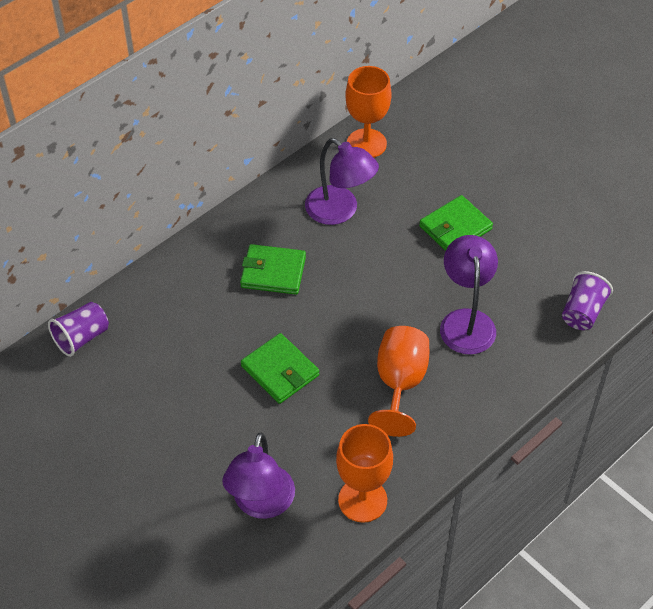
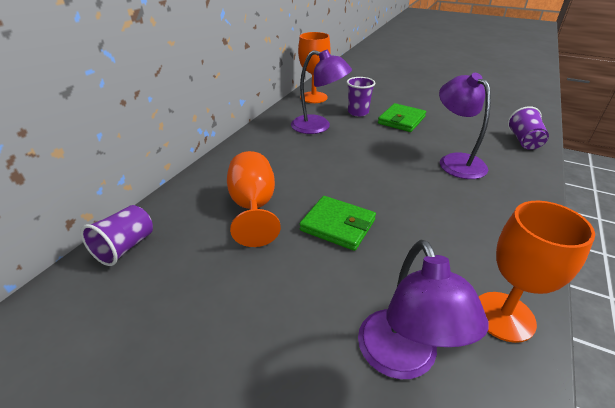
camera: 20 degrees left, 15 degrees down
green wallet [240,244,306,295] -> none
orange goblet [368,326,429,437] -> orange goblet moved to [227,151,281,247]
none -> purple cup [347,77,375,117]

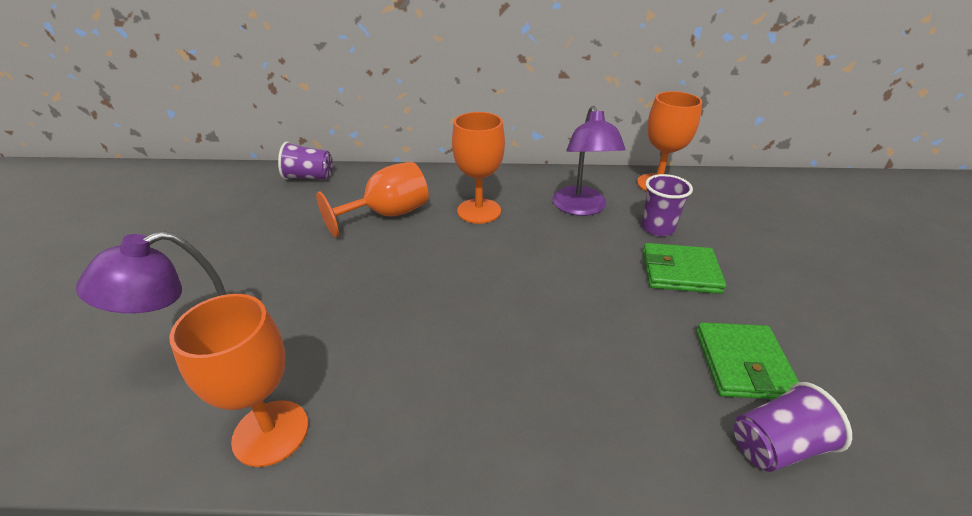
camera: 65 degrees right, 0 degrees up
green wallet [300,196,376,251] -> green wallet moved to [696,322,799,399]
purple lamp [439,73,491,179] -> none
none -> orange goblet [452,112,505,224]

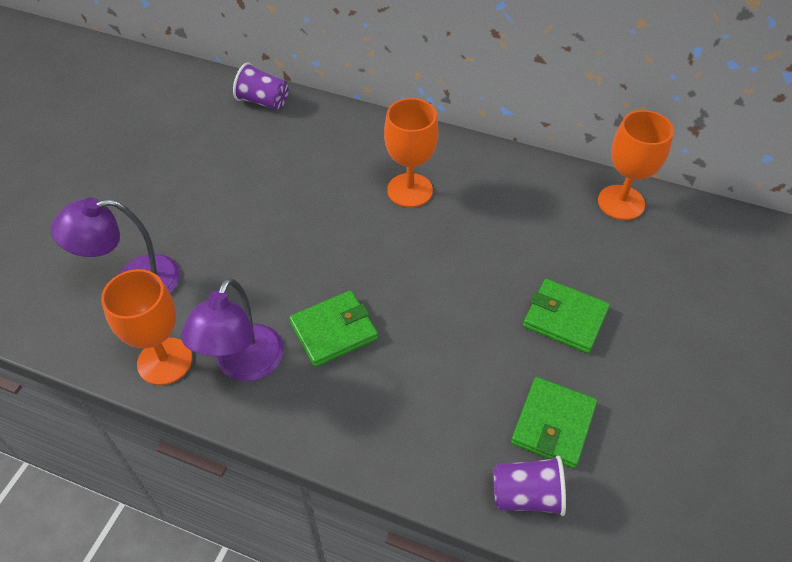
camera: 20 degrees right, 15 degrees up
orange goblet [316,162,429,238] -> none
purple lamp [552,106,625,216] -> purple lamp moved to [181,278,284,382]
purple cup [641,174,693,236] -> none
none -> green wallet [289,290,378,367]

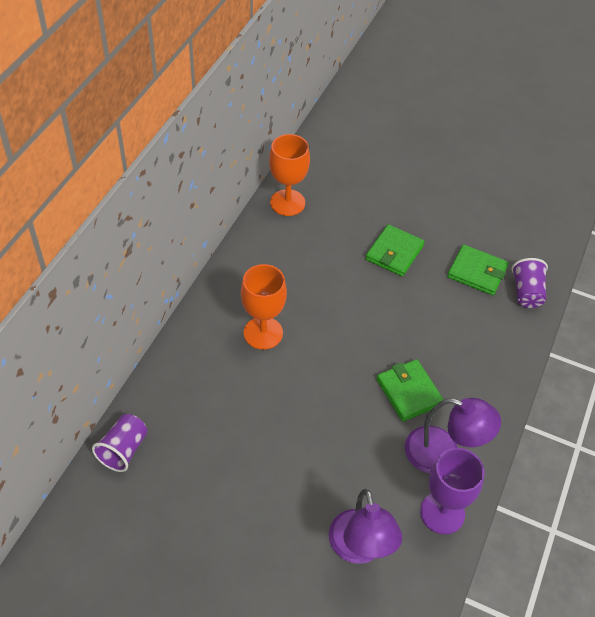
camera: 90 degrees left, 0 degrees up
orange goblet [101,269,192,385] -> purple goblet [420,448,484,535]

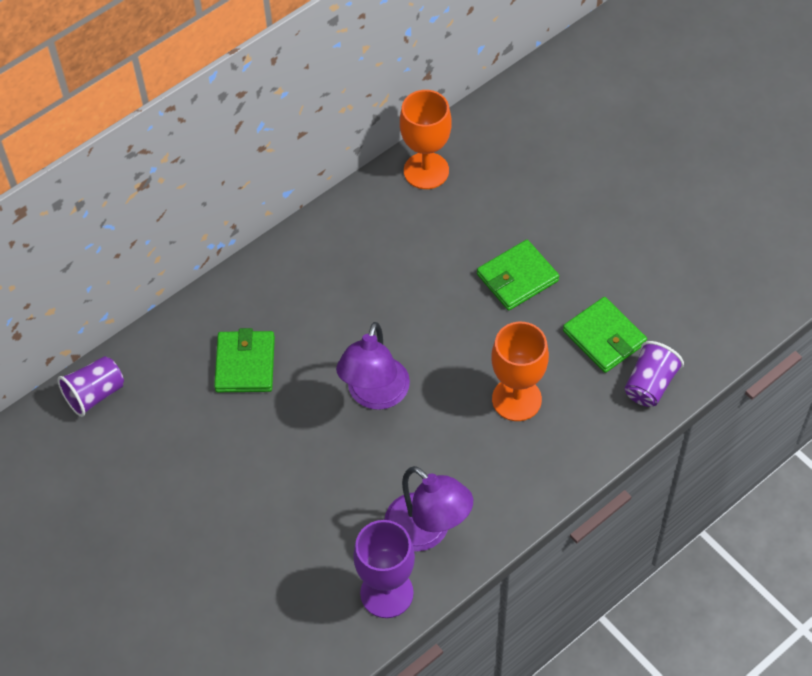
camera: 30 degrees right, 5 degrees up
orange goblet [241,264,287,350] -> orange goblet moved to [491,322,549,421]
purple lamp [329,489,402,564] -> purple lamp moved to [336,322,410,410]
green wallet [376,359,444,422] -> green wallet moved to [214,328,275,392]

